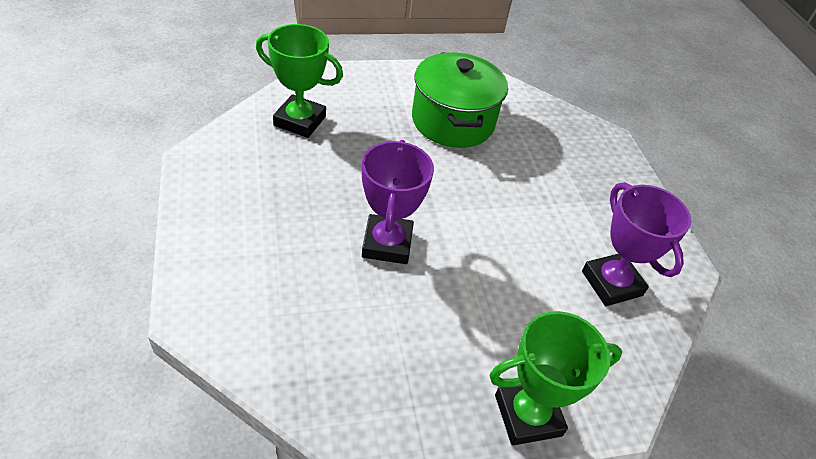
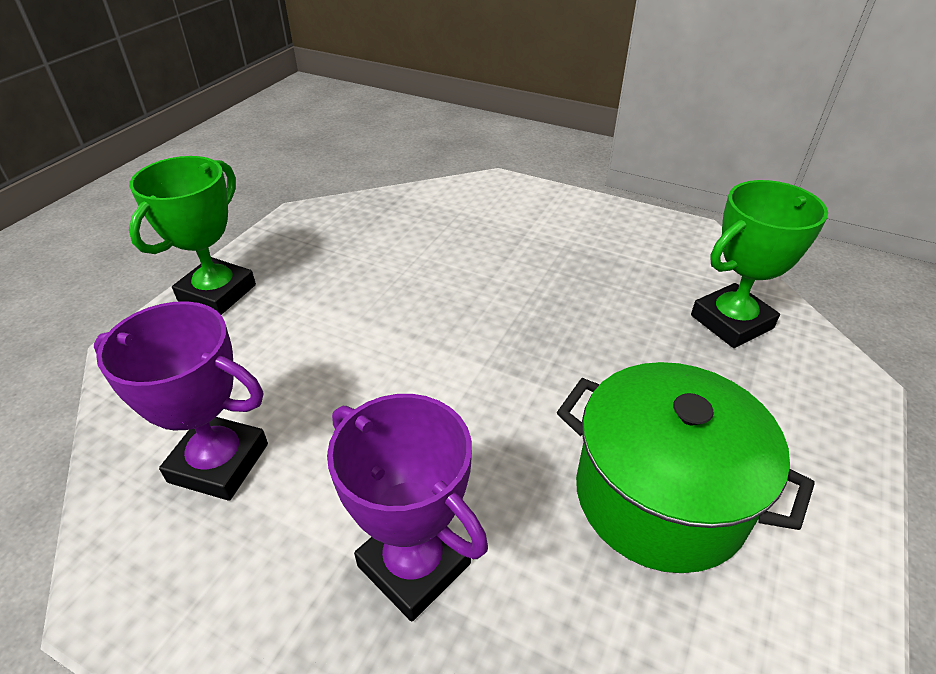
camera: 135 degrees right, 5 degrees down
purple trophy [362,140,434,264] -> purple trophy moved to [327,394,488,621]

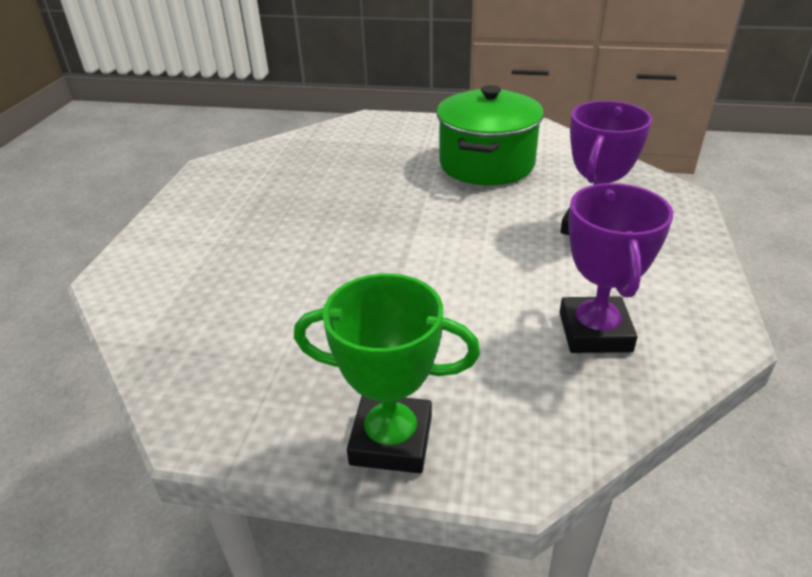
camera: 105 degrees left, 5 degrees down
green trophy [691,180,828,348] -> none

